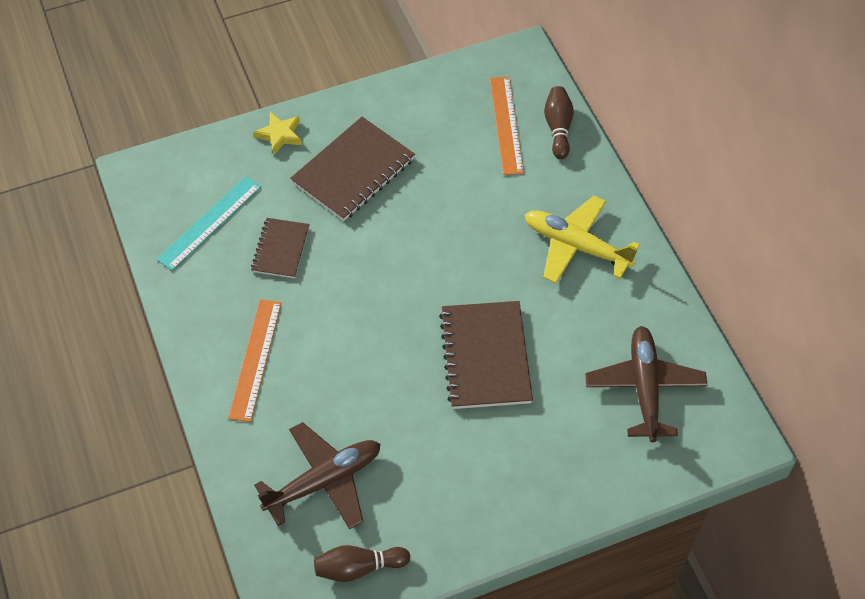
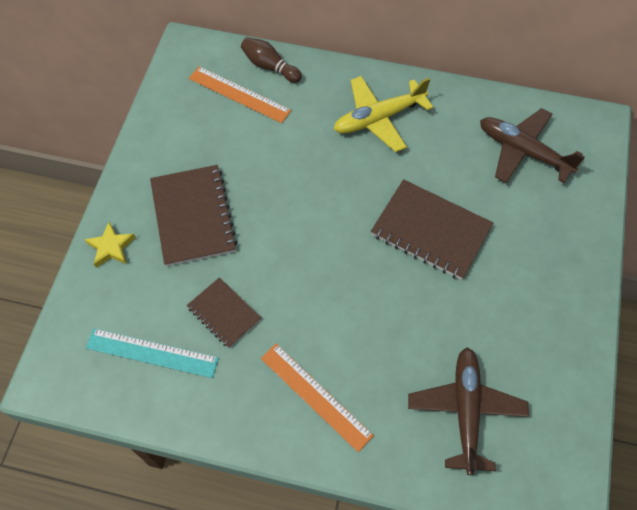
camera: 55 degrees left, 5 degrees up
turquoise ruler [157,176,261,271] -> turquoise ruler turned 60 degrees counterclockwise [86,329,219,378]
brown bowling pin [314,545,410,582] -> none

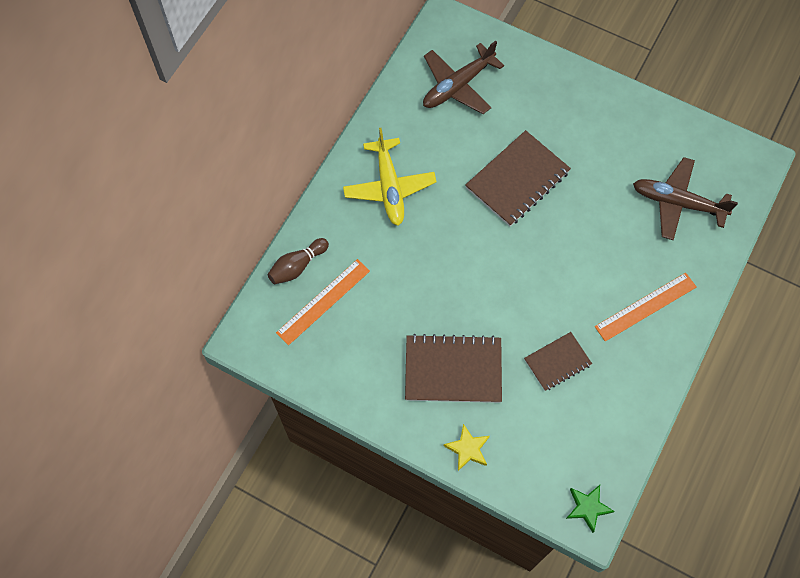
camera: 75 degrees left, 5 degrees up
turquoise ruler [86,329,219,378] -> none
none -> green star [566,485,614,533]

